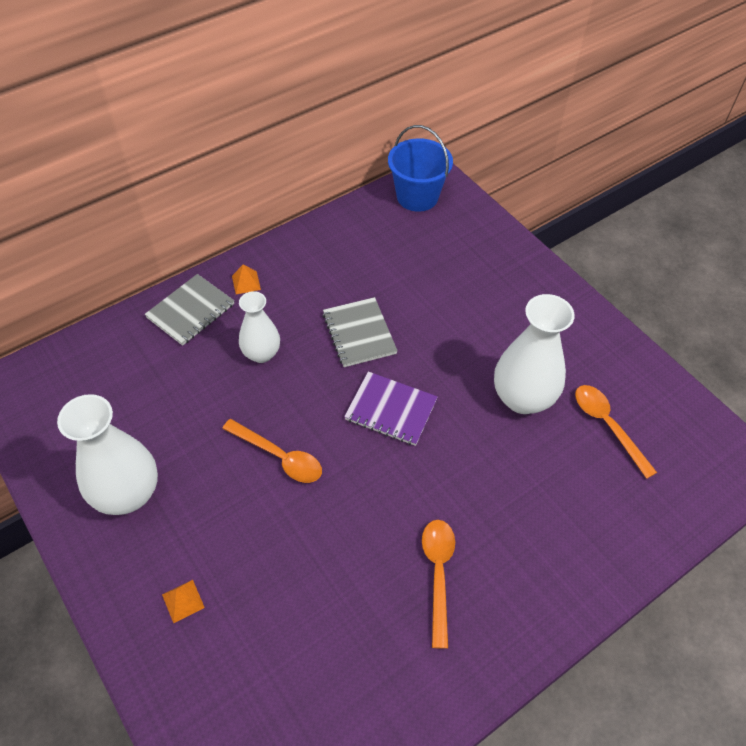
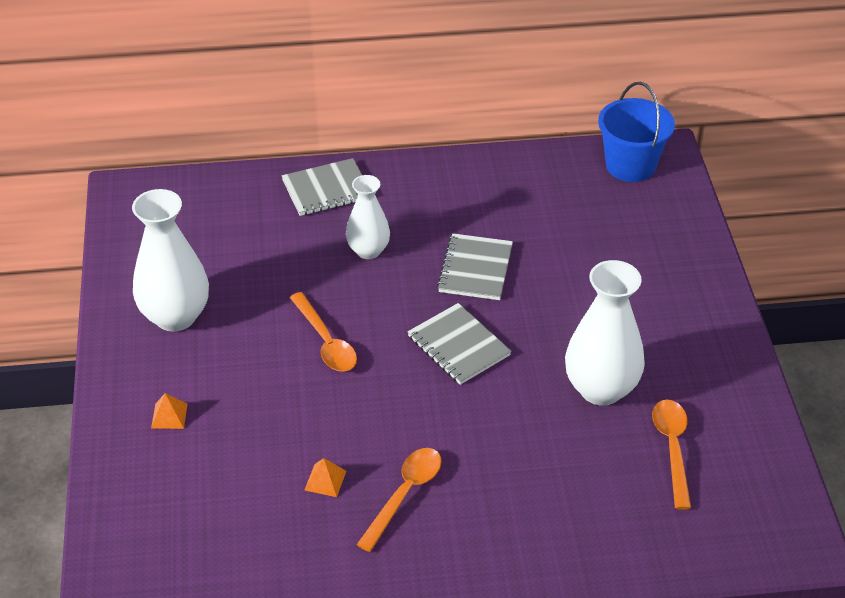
camera: 30 degrees right, 10 degrees down
orange pyramid [232,265,261,294] -> orange pyramid moved to [305,458,346,497]
purple notebook [344,371,438,446] -> grey notebook [408,303,511,385]

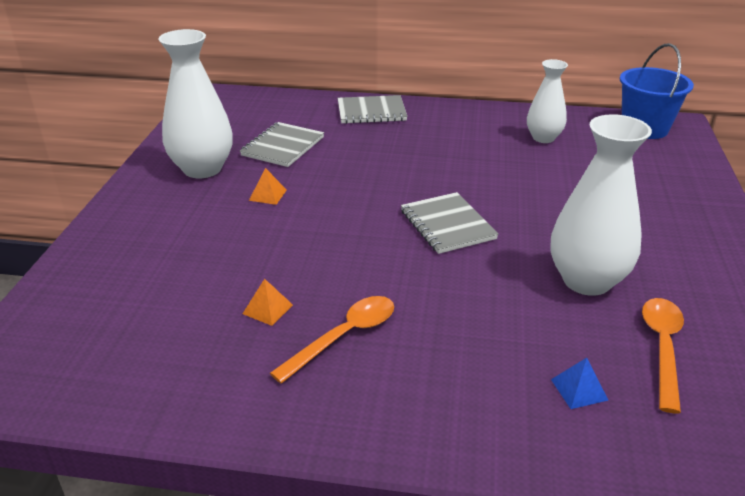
camera: 15 degrees right, 10 degrees down
orange pyramid [151,393,188,429] -> orange pyramid moved to [249,168,287,205]
orange spoon [290,292,357,372] -> none
white vase [346,175,390,259] -> white vase moved to [527,59,568,143]
grey notebook [437,233,513,300] -> grey notebook moved to [240,122,324,167]
none -> blue pyramid [551,358,608,409]

